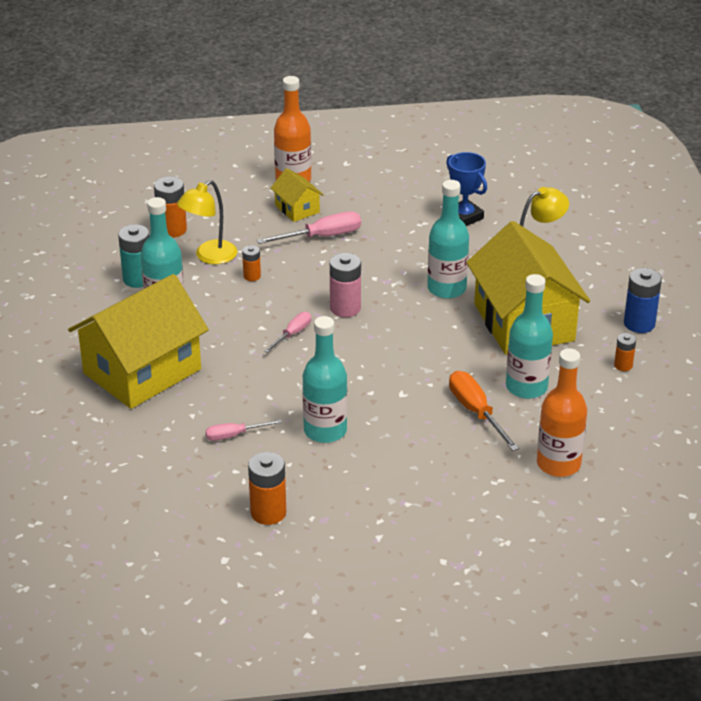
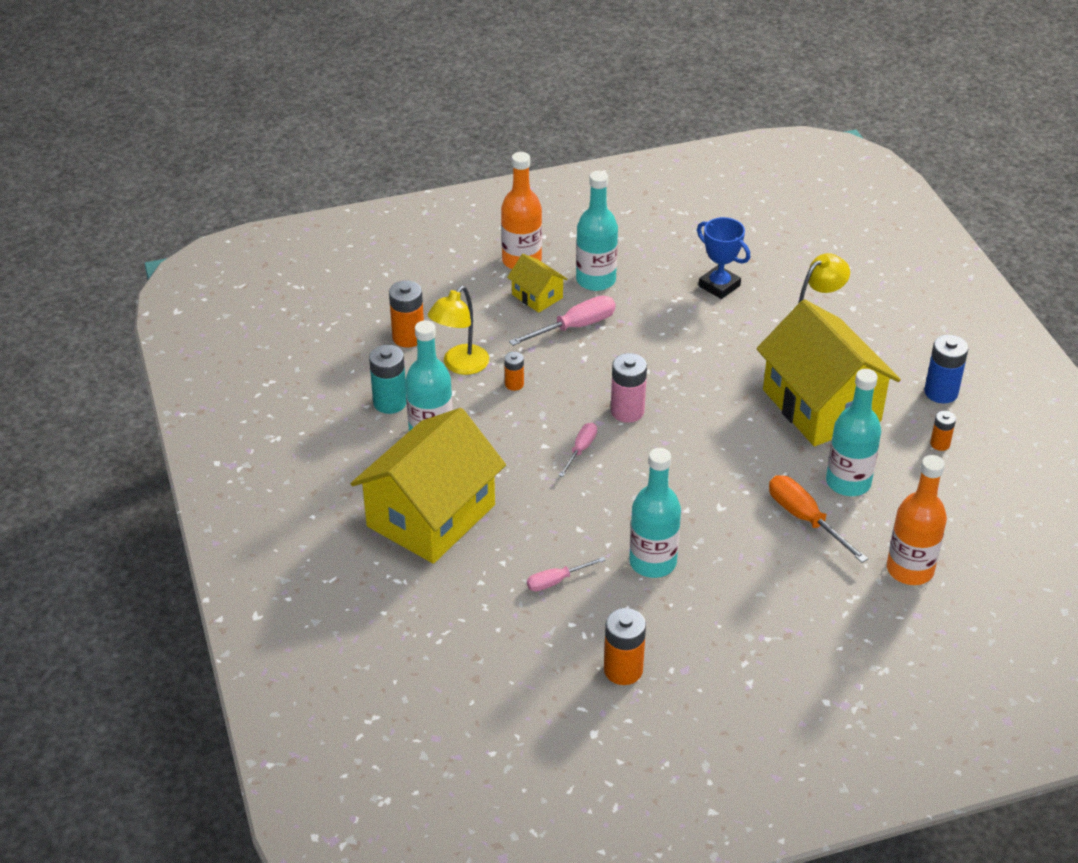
camera: 10 degrees left, 5 degrees up
turquoise bottle [427,180,469,299] -> turquoise bottle moved to [576,171,618,291]

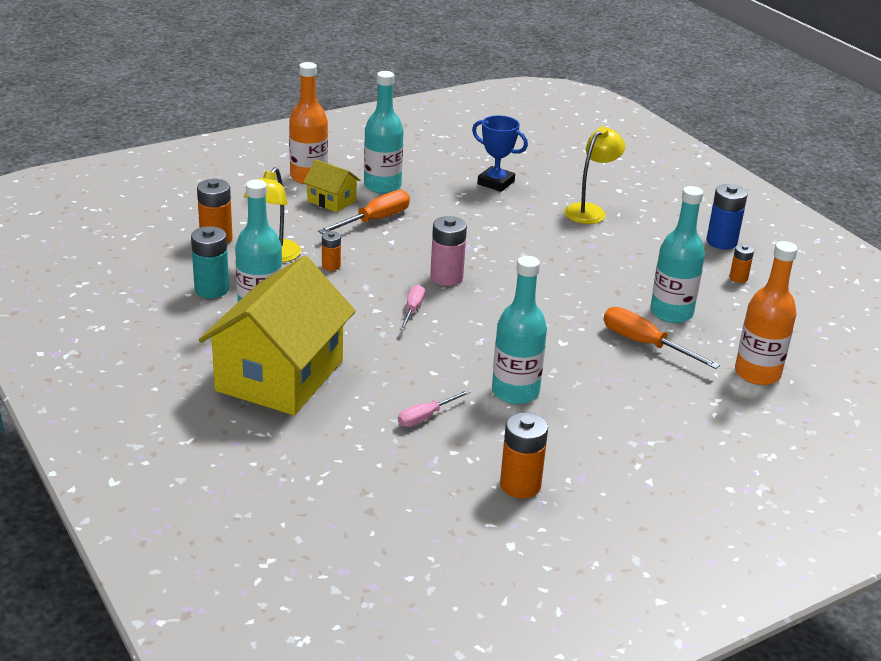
camera: 15 degrees left, 10 degrees down
pink screwdriver [509,296,615,346] -> orange screwdriver [318,190,410,234]
yellow house [756,299,901,446] -> none

